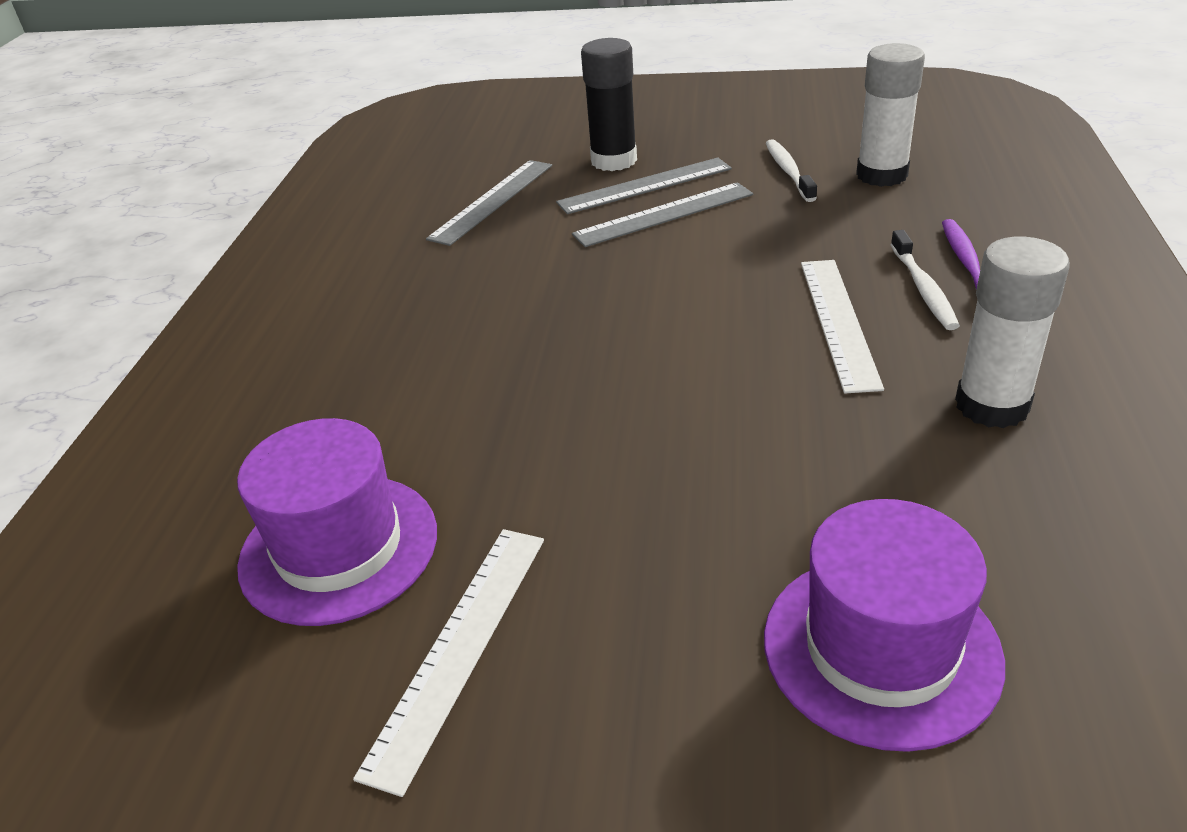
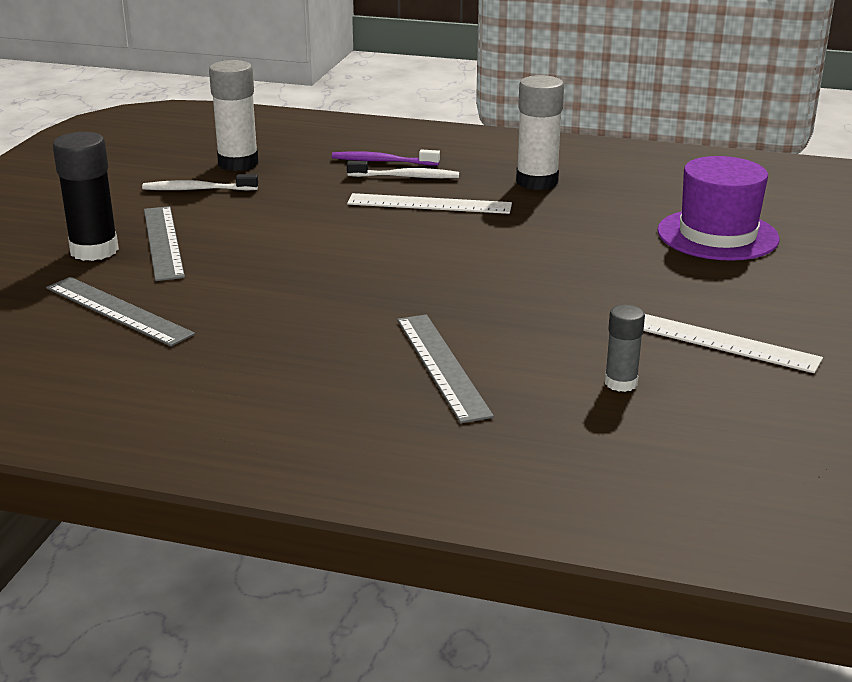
camera: 85 degrees left, 10 degrees down
purple hat [237,418,437,626] -> grey glue stick [605,305,645,392]
grey ruler [572,182,753,247] -> grey ruler moved to [397,314,494,423]

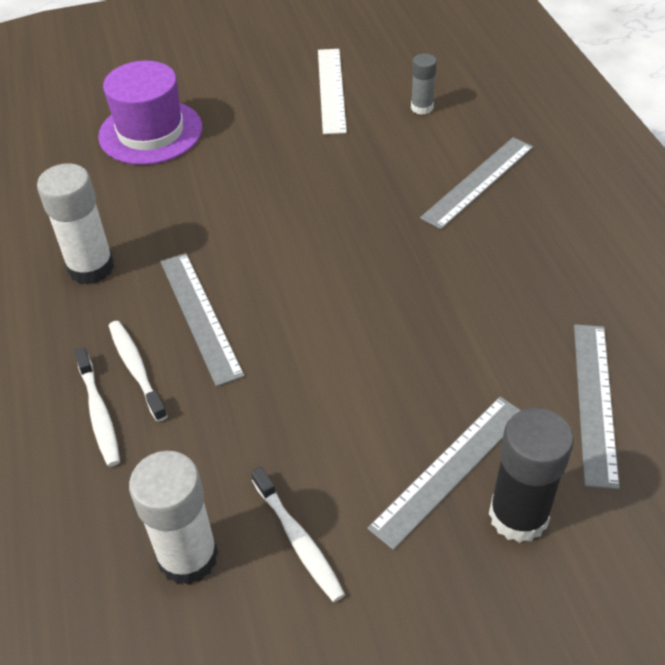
camera: 120 degrees left, 20 degrees up
purple toothbrush [332,149,440,166] -> white toothbrush [75,347,120,467]
white ruler [347,193,512,214] -> grey ruler [160,253,245,387]

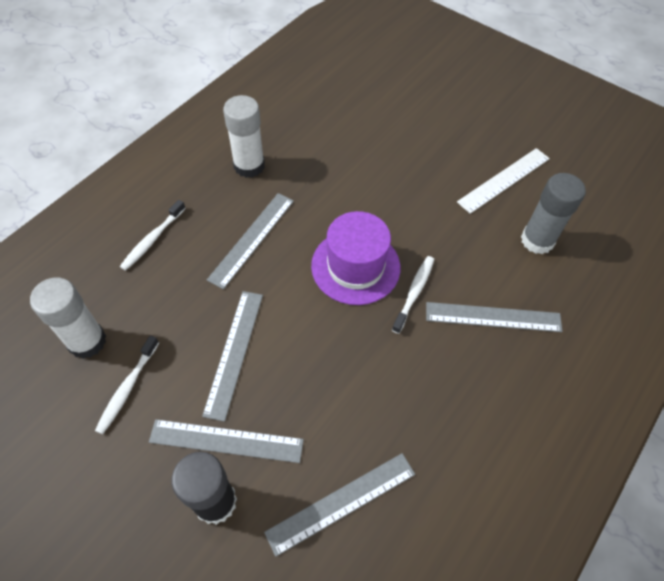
camera: 50 degrees right, 10 degrees up
purple hat [98,61,202,165] -> purple hat moved to [311,211,400,305]
white toothbrush [109,321,168,422] -> white toothbrush moved to [392,256,434,334]
grey glue stick [411,54,437,115] -> grey glue stick [521,173,586,254], size x1.77
none -> grey ruler [202,291,263,422]

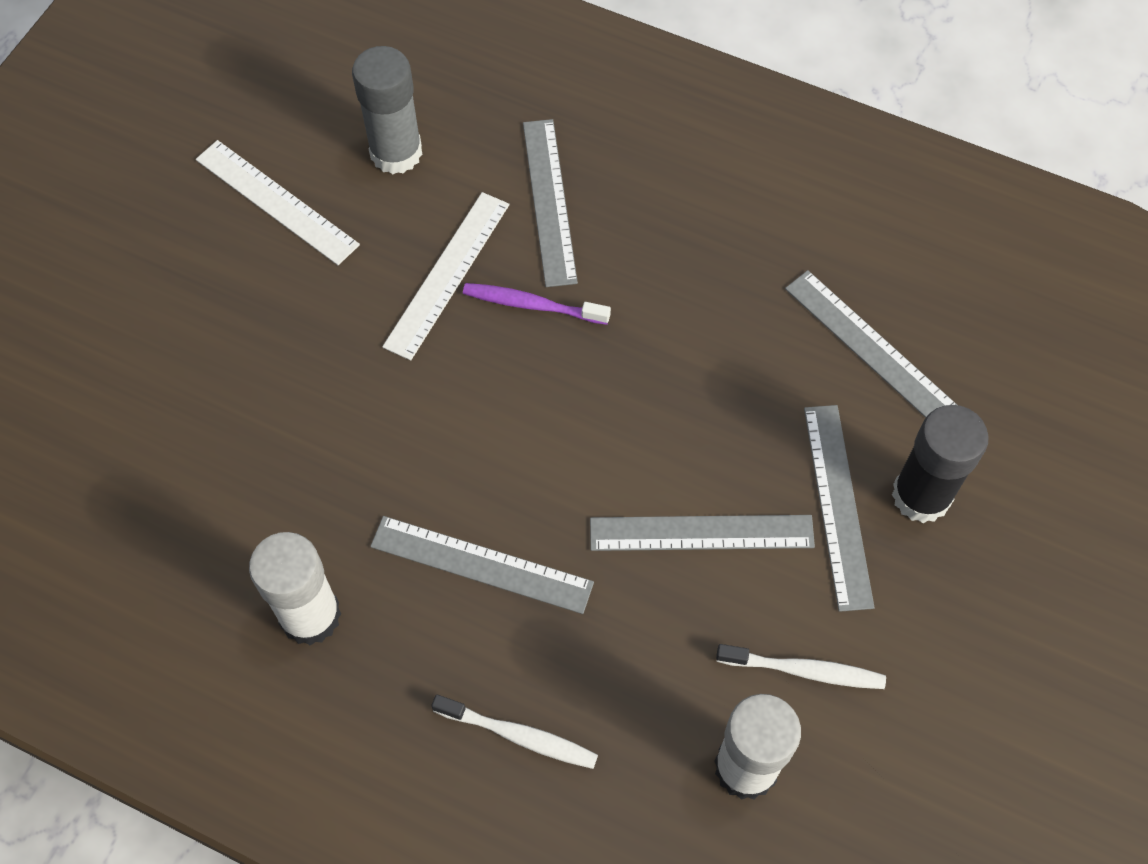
camera: 100 degrees left, 5 degrees up
purple hat [311,211,400,305] -> none
white toothbrush [392,256,434,334] -> purple toothbrush [463,283,611,325]
none -> white ruler [382,192,509,360]

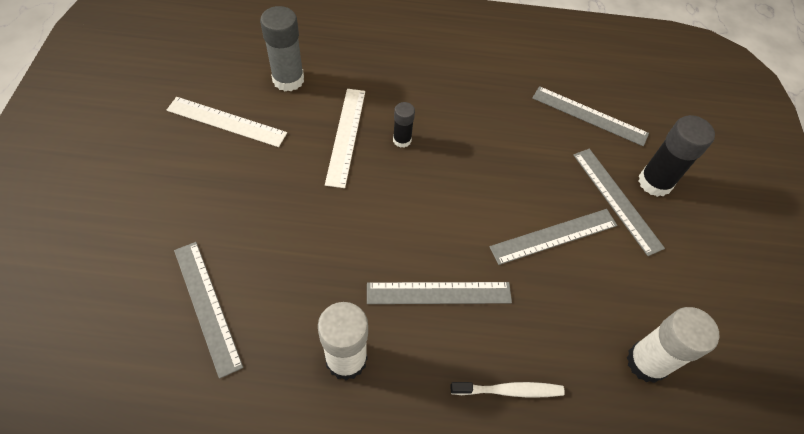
camera: 25 degrees left, 5 degrees down
purple toothbrush [463,283,611,325] -> black glue stick [393,102,415,148]
grey ruler [523,119,578,287] -> grey ruler moved to [174,242,243,379]
white toothbrush [716,644,886,689] -> none

